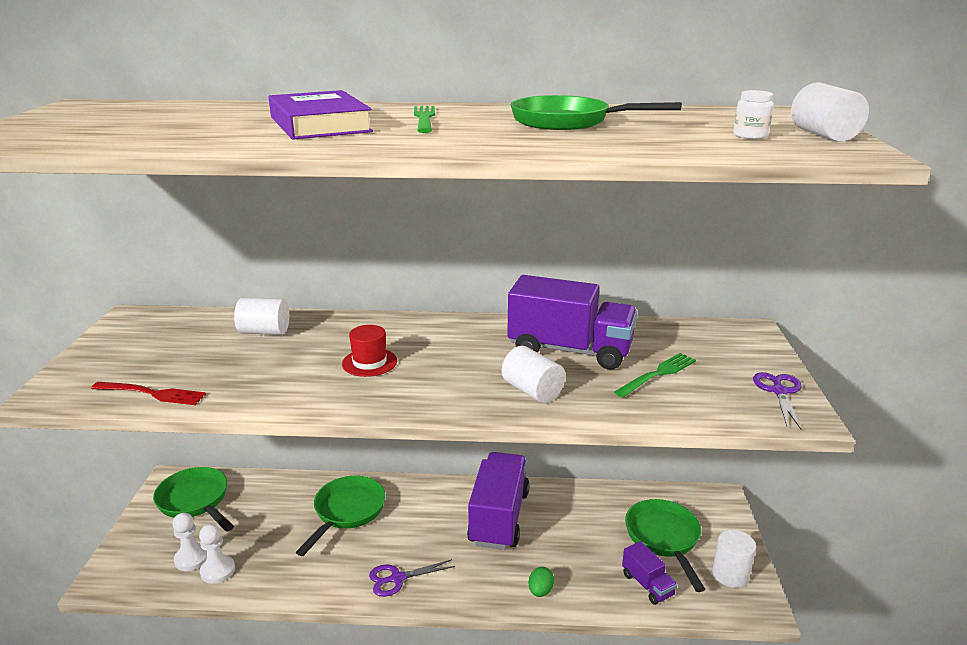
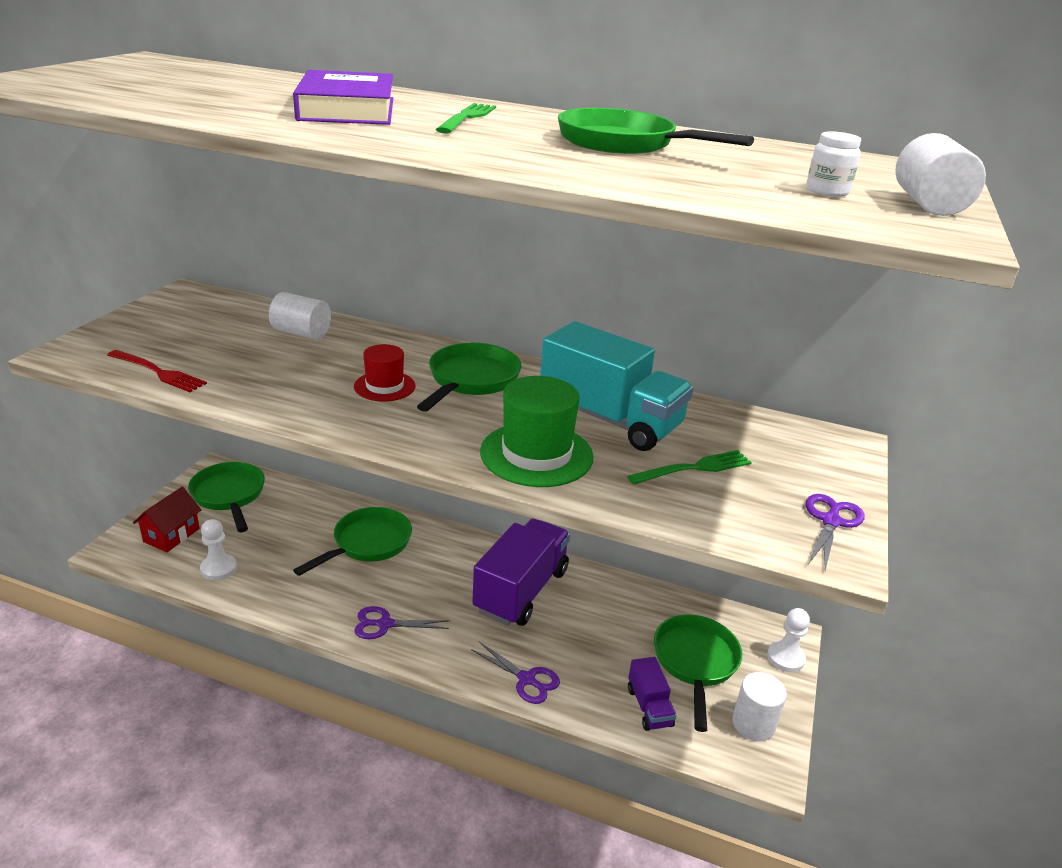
camera: 15 degrees right, 5 degrees up
white pawn [172,513,207,571] -> white pawn moved to [767,608,810,672]
white cylinder [502,346,565,403] -> green hat [480,376,593,487]
purple truck [507,275,637,369] -> turquoise truck [540,321,693,451]
green egg [528,567,554,597] -> purple scissors [471,642,560,704]
none -> red house [133,487,201,552]
none -> green pan [417,343,521,412]

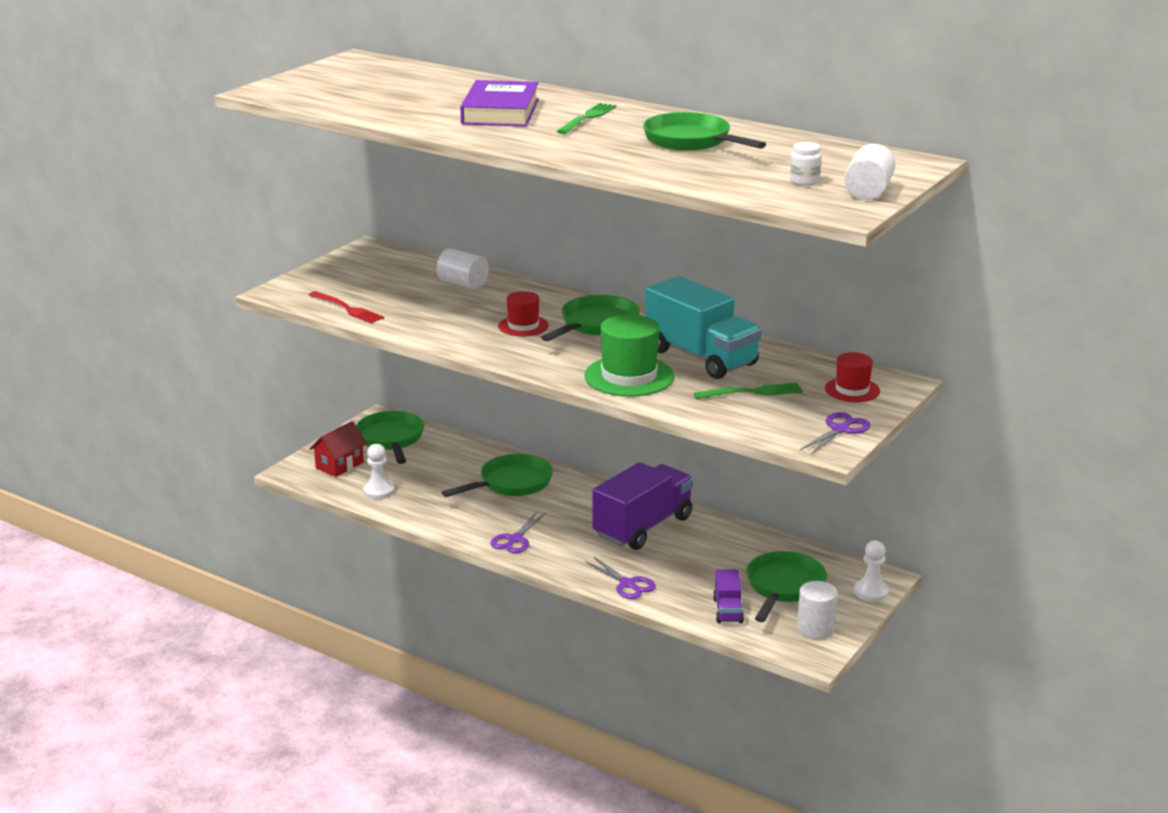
camera: 15 degrees right, 5 degrees down
purple scissors [354,606,449,639] -> purple scissors turned 75 degrees counterclockwise [490,511,546,553]
none -> red hat [825,352,880,402]

